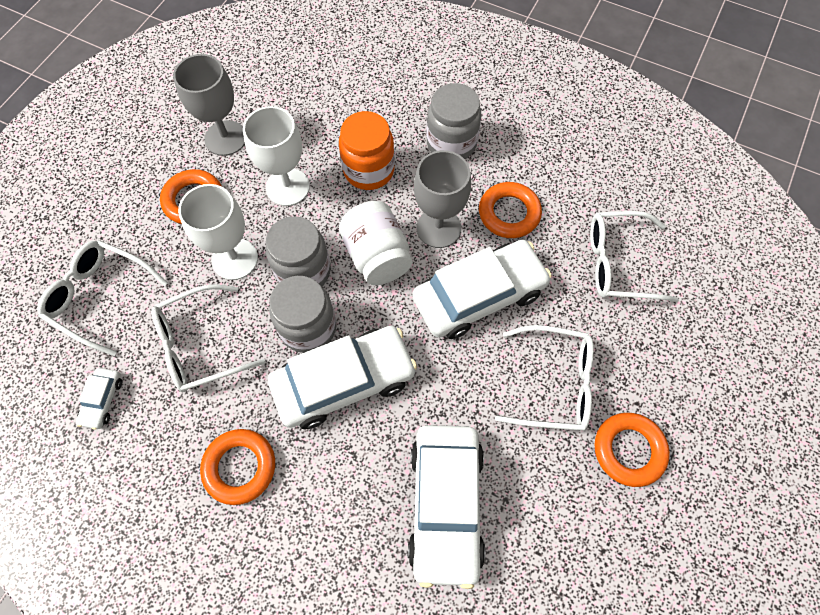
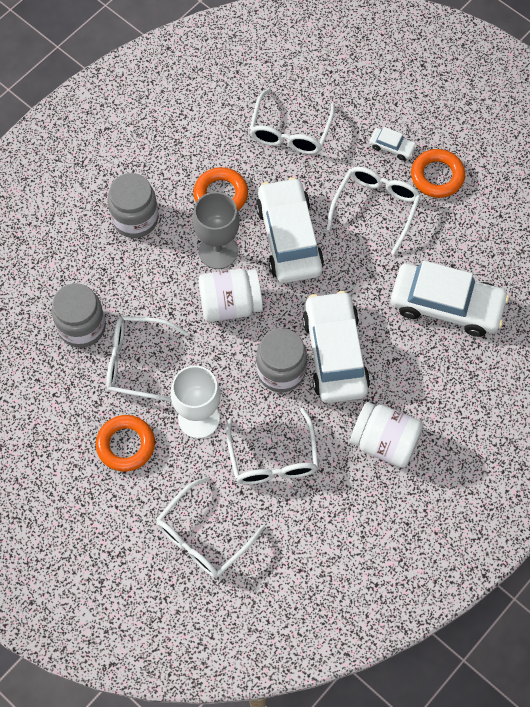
camera: 75 degrees left, 0 degrees up
white car [76,368,122,430] -> white car moved to [369,127,417,160]
grey goblet [173,54,245,156] -> none
orange ring [200,429,275,505] -> white jar [350,402,423,468]
white goblet [243,106,310,206] -> white glasses [106,316,188,402]
grey jar [266,216,331,286] -> grey jar moved to [52,283,106,348]
orange jar [339,111,395,190] -> none

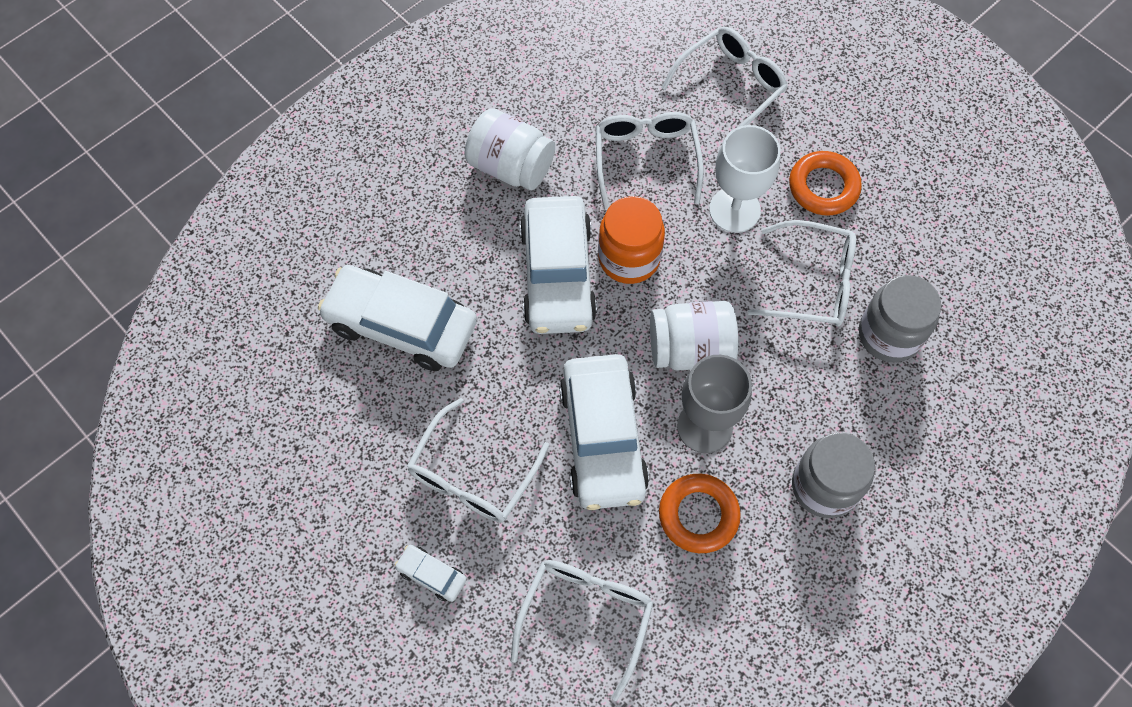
camera: 175 degrees left, 0 degrees up
grey jar [256,328,307,393] -> orange jar [598,196,665,284]
orange ring [411,149,465,198] -> none

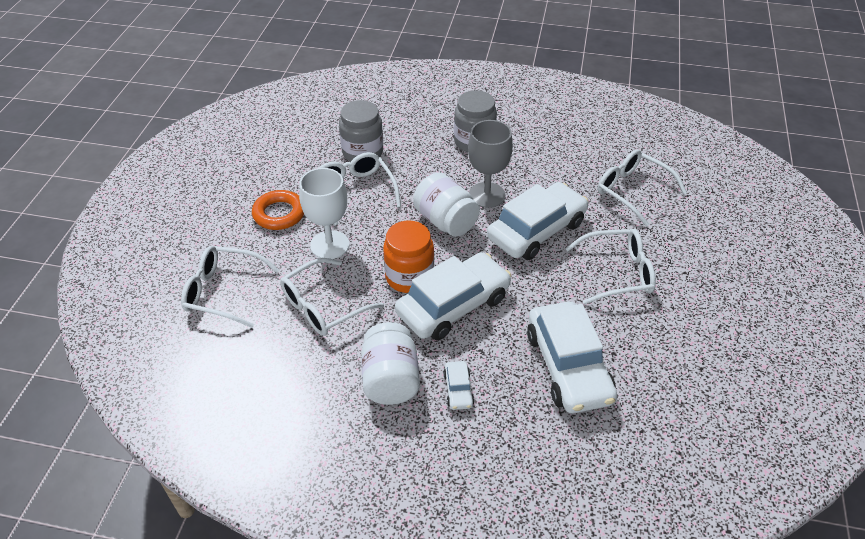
camera: 125 degrees left, 20 degrees down
white car [395,545,467,602] -> white car moved to [443,361,474,410]
white glasses [511,560,653,701] -> white glasses turned 60 degrees clockwise [598,149,687,227]
orange ring [659,474,741,553] -> none

